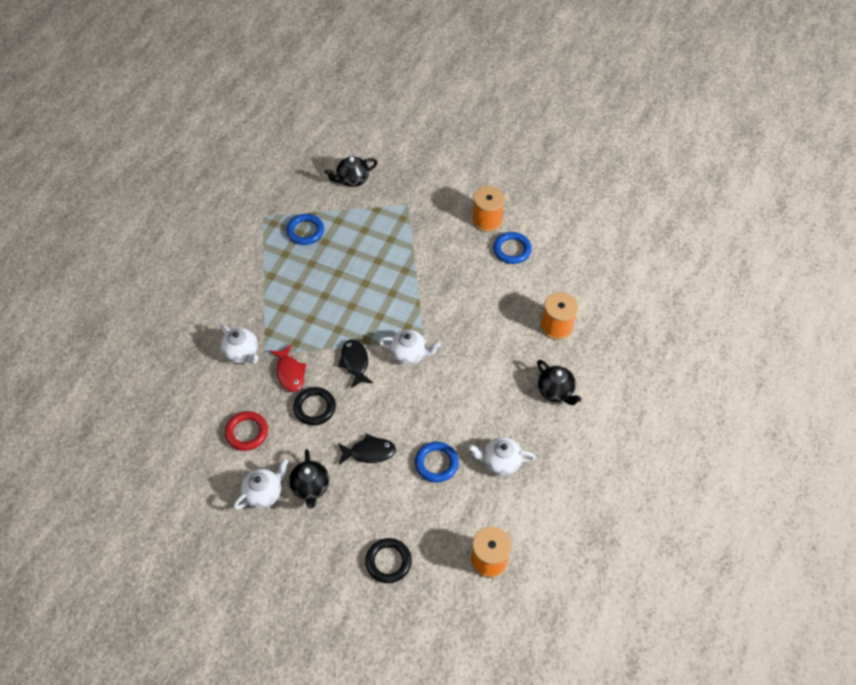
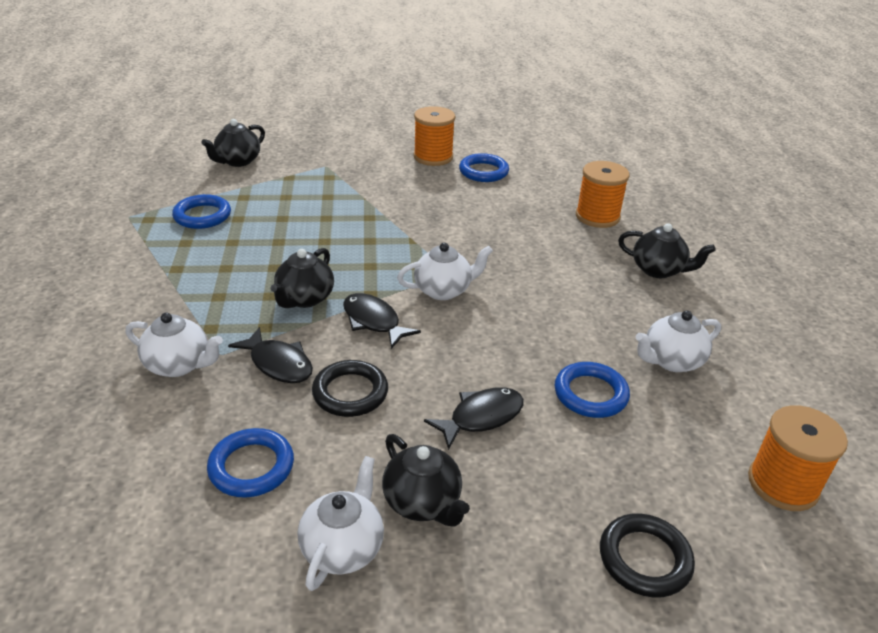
camera: 30 degrees left, 20 degrees down
red ring [225,411,268,451] -> blue ring [207,428,294,498]
red fish [270,344,306,392] -> black fish [228,327,313,383]
none -> black teapot [271,248,334,308]

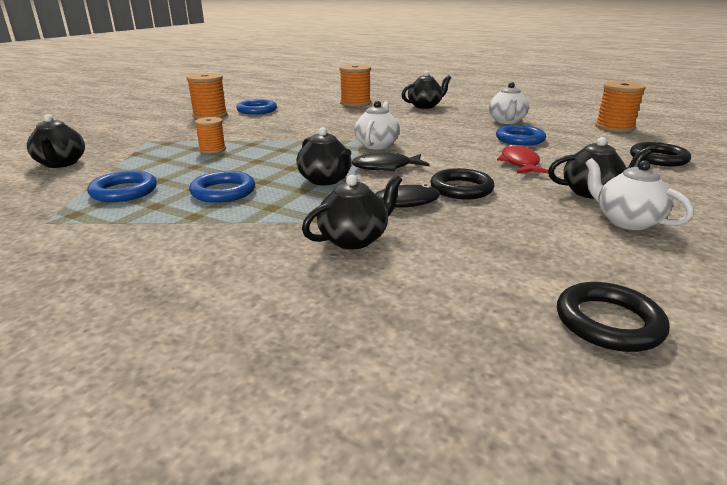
camera: 55 degrees left, 10 degrees down
white teapot [126,312,223,377] -> black teapot [302,175,402,249]
blue ring [207,428,294,498] -> blue ring moved to [189,171,255,203]
black fish [424,387,524,450] -> red fish [497,144,548,174]
none -> orange spool [195,117,226,154]
none -> black ring [557,282,670,352]

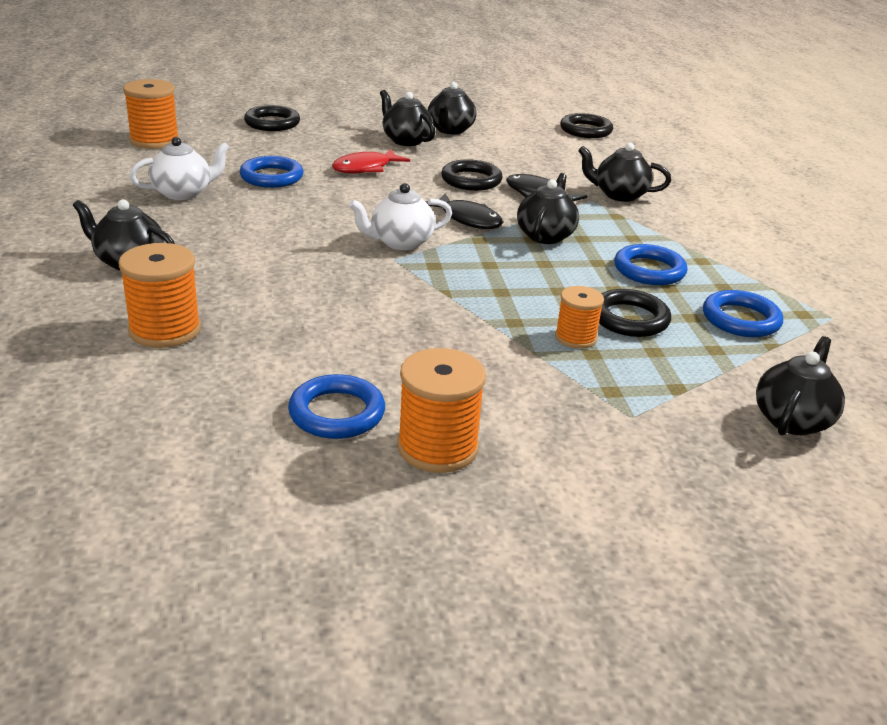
camera: 130 degrees left, 5 degrees up
white teapot [585,158,694,230] -> black teapot [428,82,477,134]
none -> black ring [599,289,671,337]

